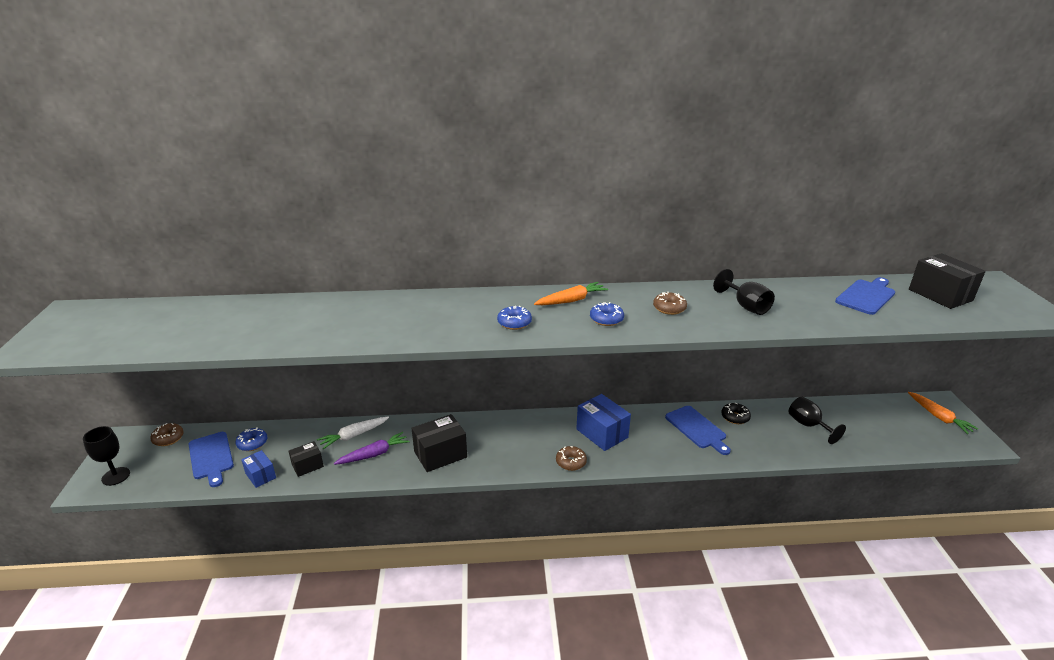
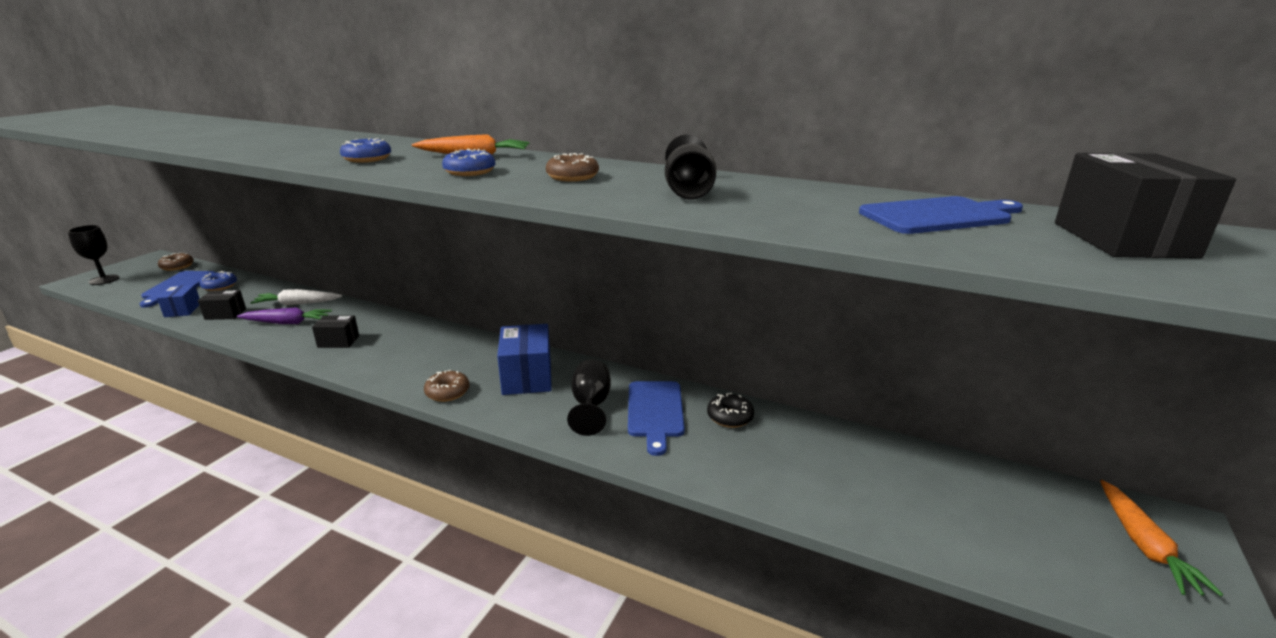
camera: 30 degrees right, 5 degrees down
black box [412,414,467,472] -> black box [312,315,359,348], size x0.59
black goblet [788,396,846,444] -> black goblet moved to [567,359,611,436]

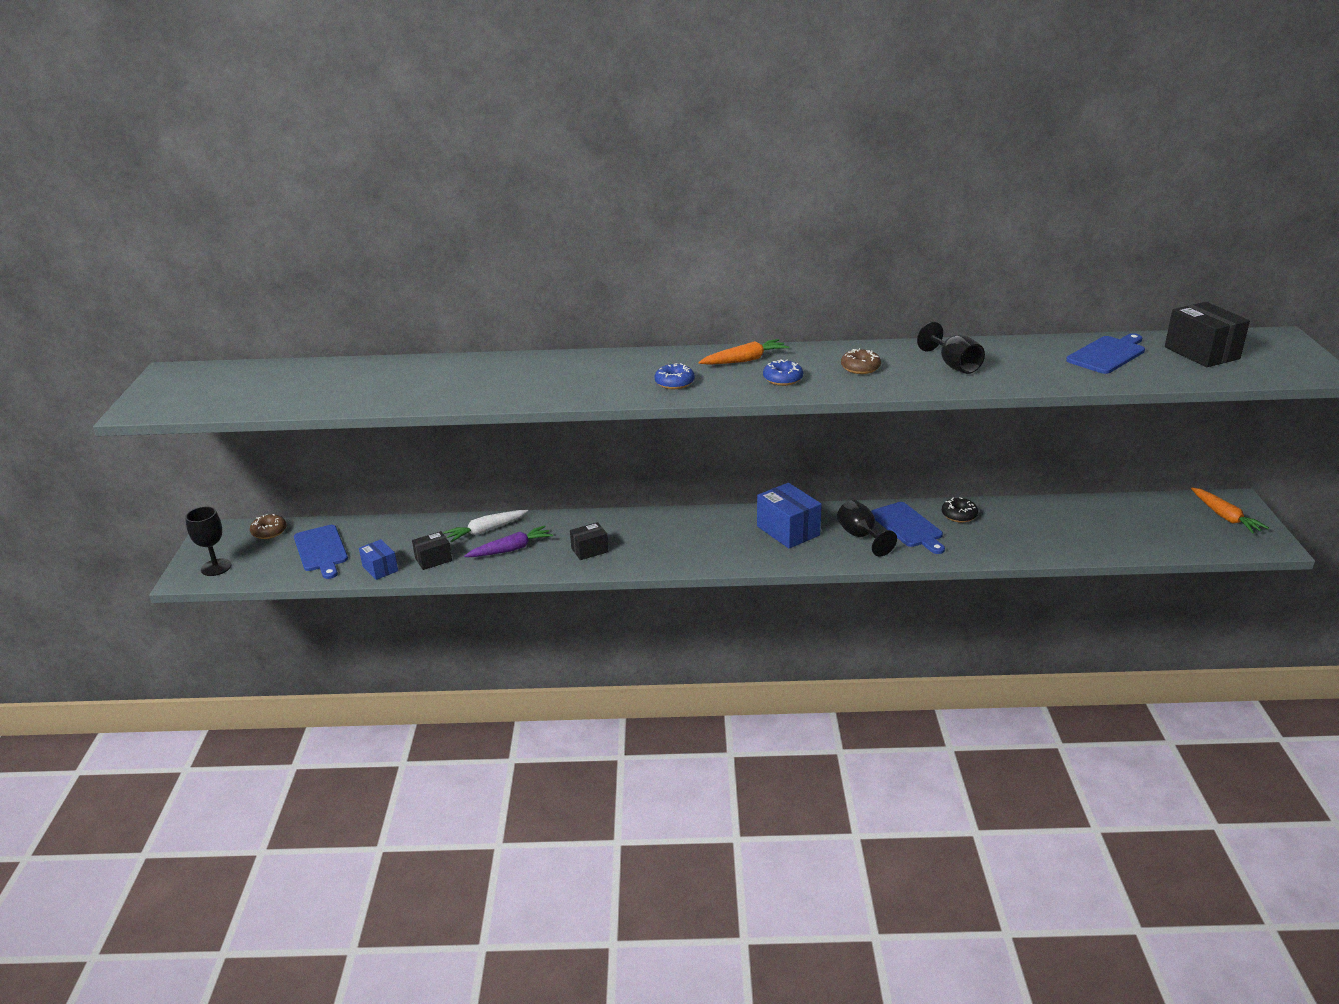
camera: 25 degrees left, 5 degrees up
blue donut [200,271,237,291] -> none
brown donut [424,370,469,402] -> none

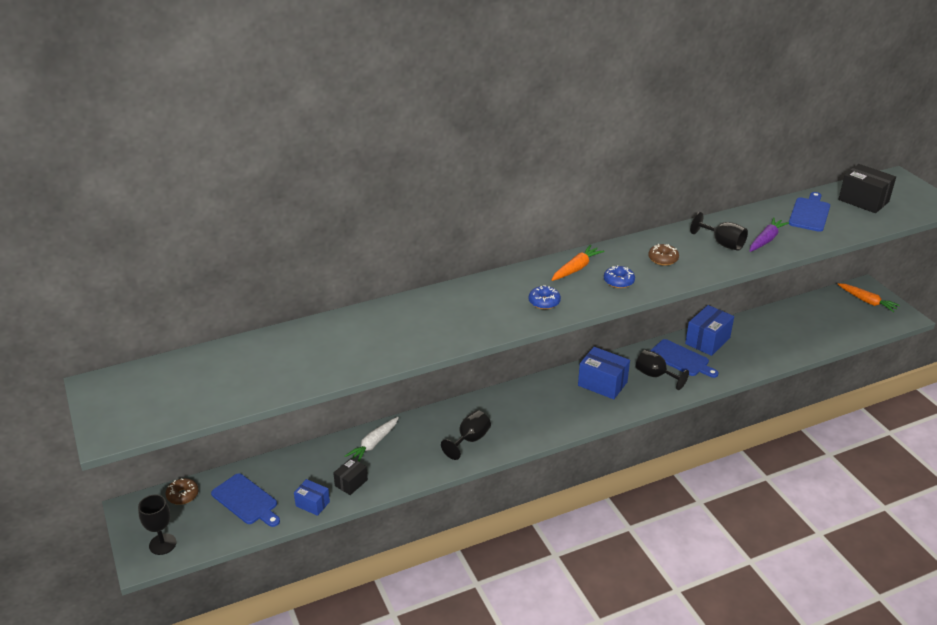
camera: 25 degrees left, 5 degrees up
purple carrot [464,525,553,557] -> purple carrot moved to [750,217,789,252]
black box [570,522,609,560] -> black goblet [441,410,491,460]
black donut [942,497,978,523] -> blue box [685,305,734,356]

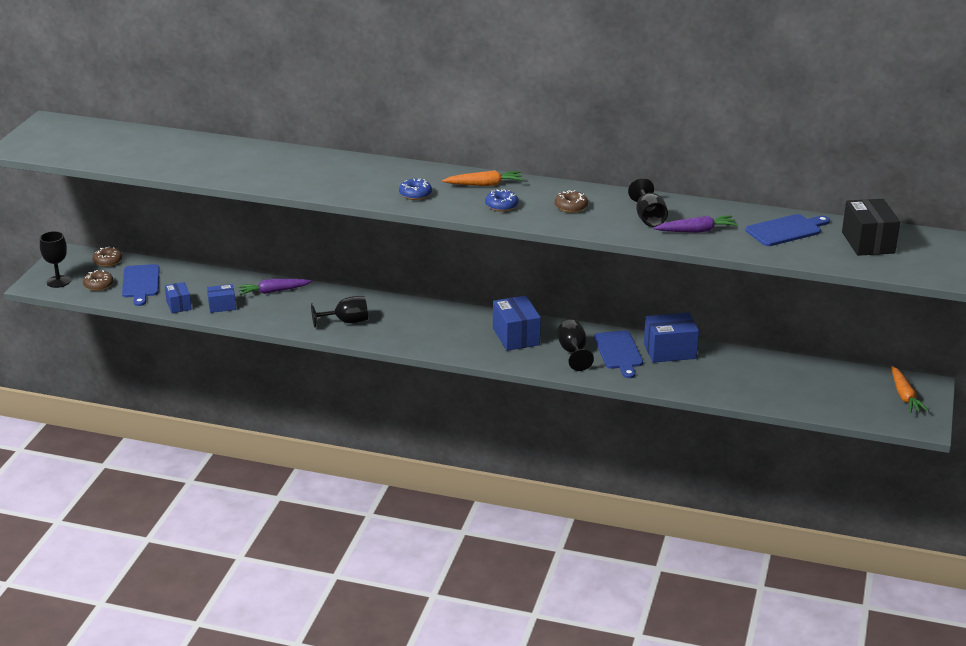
camera: 40 degrees right, 5 degrees down
black box [333,458,368,495] -> blue box [207,284,236,313]
white carrot [344,417,399,462] -> purple carrot [237,279,313,295]
none -> brown donut [83,270,113,291]

